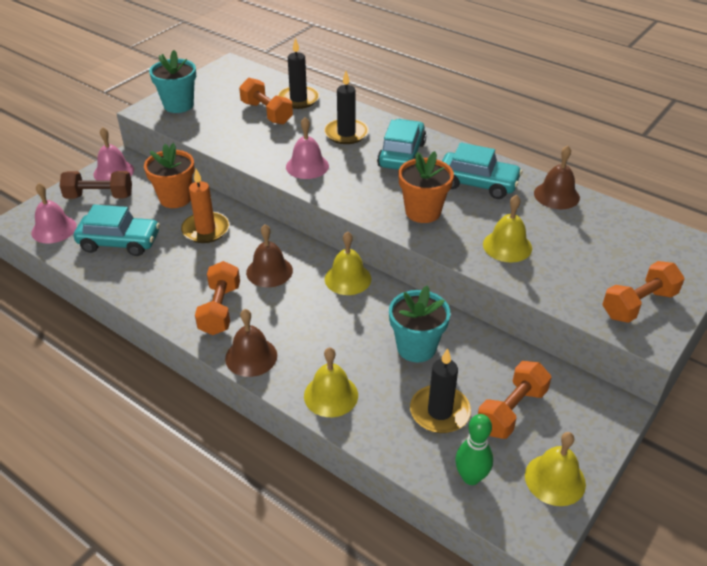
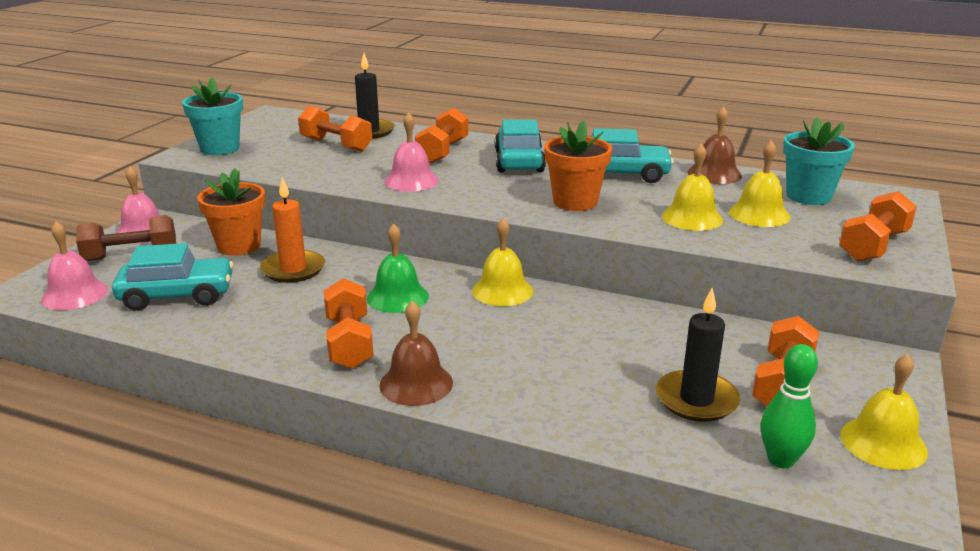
camera: 15 degrees left, 15 degrees down
brown bell [246,224,293,287] -> green bell [367,223,429,313]
yellow bell [304,347,358,417] -> yellow bell moved to [729,140,791,227]
black candle [324,71,369,144] -> orange dumbbell [415,108,468,163]
turquoise flower pot [389,286,450,362] -> turquoise flower pot moved to [783,118,855,205]

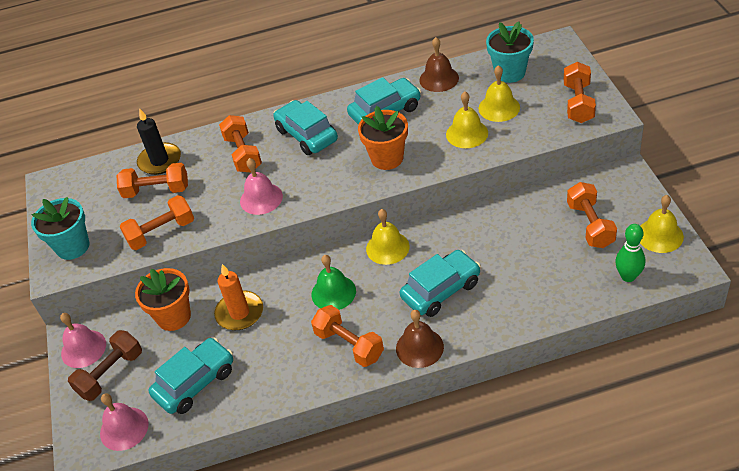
camera: 30 degrees left, 20 degrees up
black candle [656,288,740,422] -> none
none -> orange dumbbell [120,195,194,250]
none -> turquoise car [400,250,481,317]

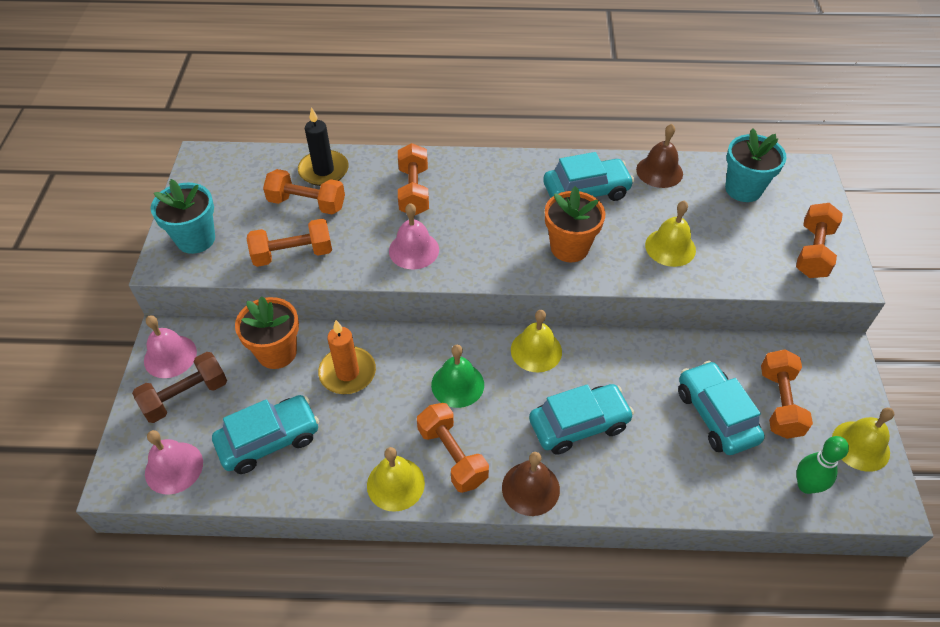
camera: 10 degrees right, 5 degrees up
turquoise car [273,100,338,155] -> turquoise car moved to [678,361,765,455]
yellow bell [479,65,520,122] -> yellow bell moved to [367,447,425,512]

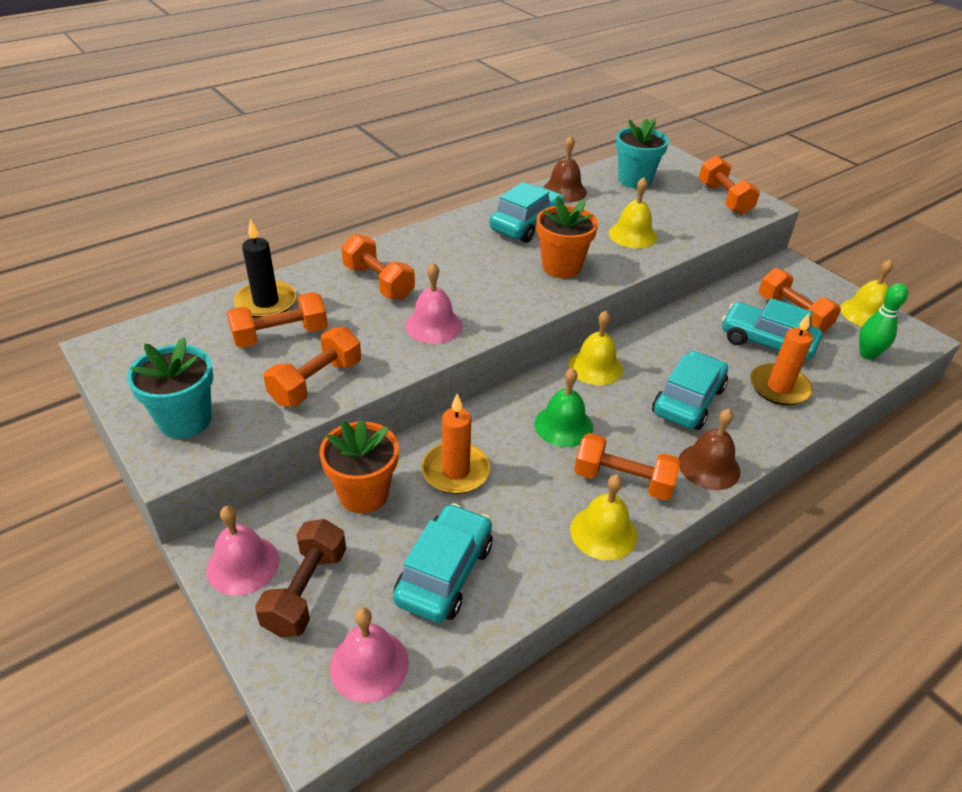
camera: 40 degrees left, 10 degrees down
none -> orange candle [750,313,813,406]

